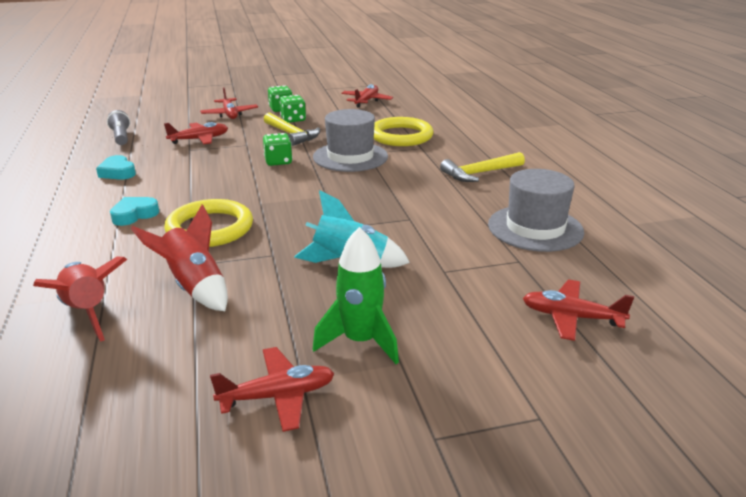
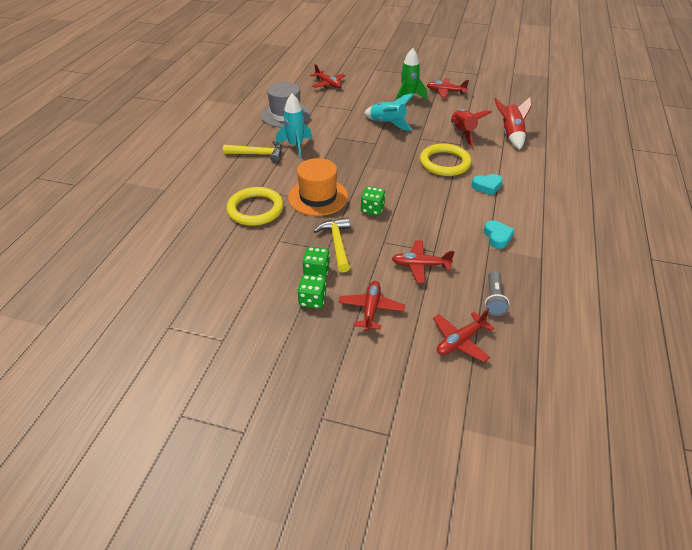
camera: 150 degrees left, 15 degrees up
grey hat [313,109,388,172] -> orange hat [288,158,348,216]
red plane [341,84,393,107] -> red plane moved to [433,309,495,362]
none -> turquoise rocket [276,94,312,158]

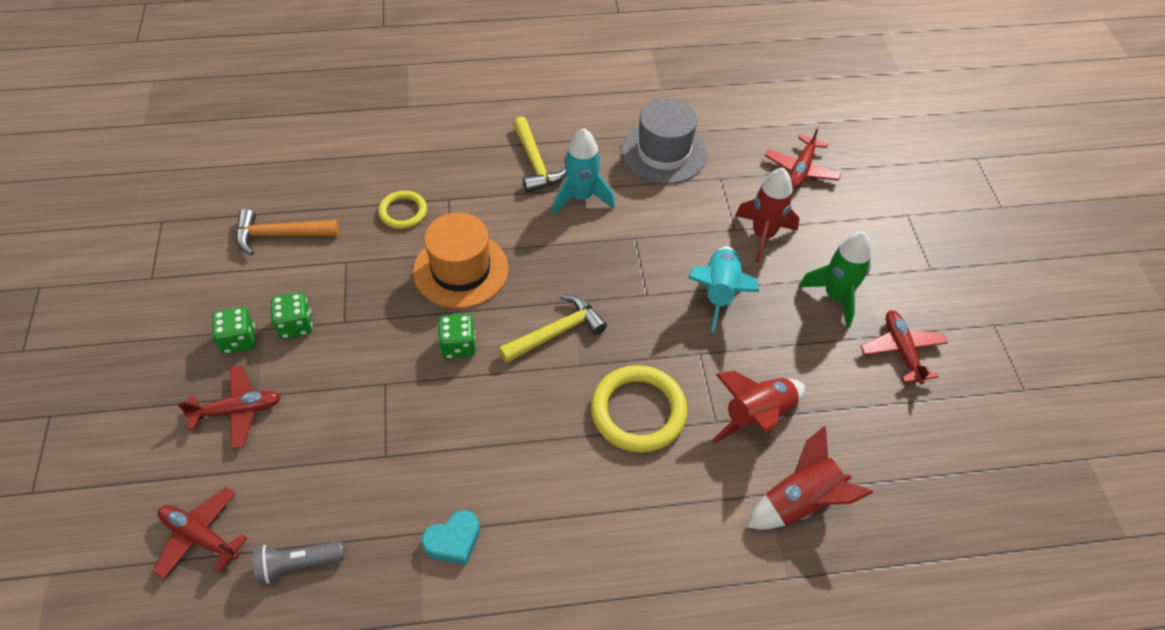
camera: 65 degrees right, 10 degrees up
yellow ring [226,187,284,226] -> yellow ring [378,190,427,229], size x0.58
yellow hammer [314,218,350,273] -> yellow hammer moved to [499,294,607,363]
red plane [392,240,455,283] -> none
turquoise heart [471,174,503,195] -> none
none -> orange hammer [236,209,339,255]
none -> red rocket [735,168,800,263]

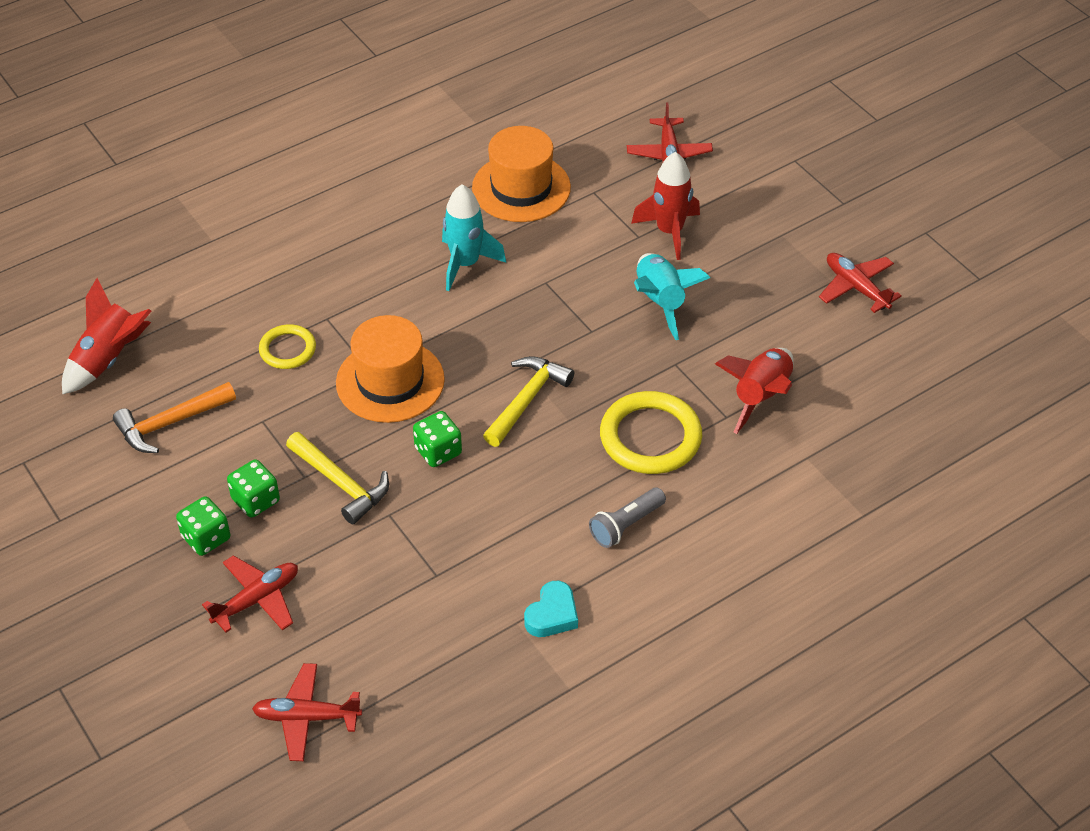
camera: 25 degrees left, 5 degrees down
grey flashlight [253,541,344,584] -> grey flashlight moved to [589,488,666,548]
yellow hammer [513,117,566,193] -> yellow hammer moved to [286,432,389,524]
grey hat [621,98,707,184] -> orange hat [472,126,571,222]
red rocket [747,426,873,530] -> red rocket moved to [62,278,152,394]
green rocket [799,232,872,328] -> none

